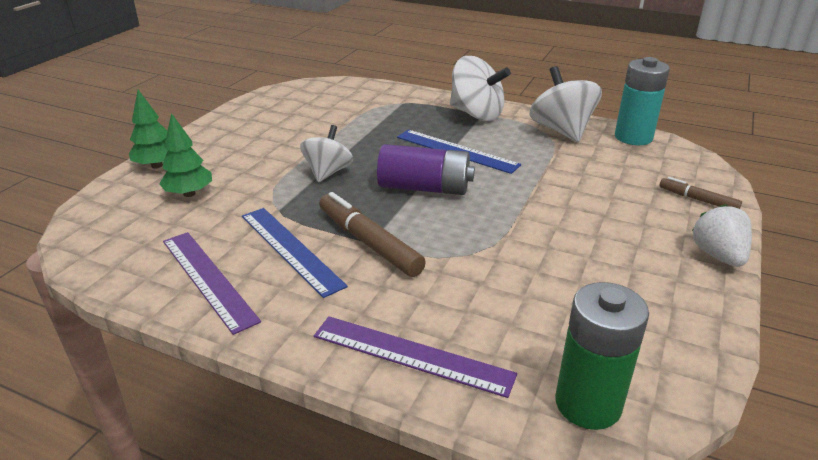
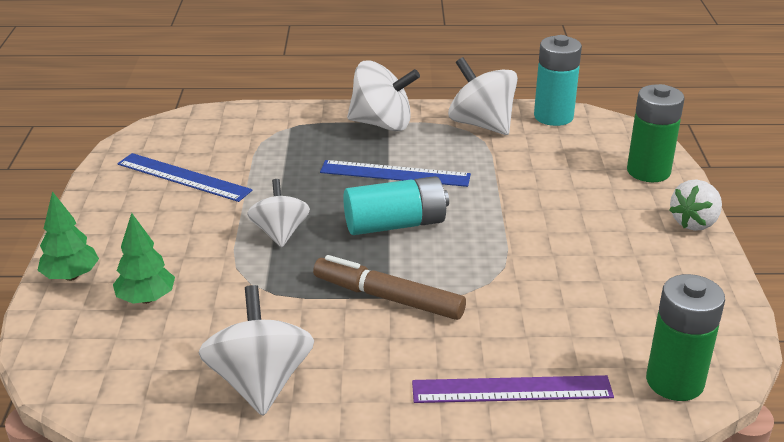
camera: 25 degrees left, 0 degrees up
purple ruler [163,232,261,335] -> white spinning top [199,285,314,416]
blue ruler [242,208,348,298] -> blue ruler moved to [117,153,252,202]
purple battery [377,144,475,195] -> turquoise battery [343,176,449,235]
brown marker [660,177,742,209] -> green battery [627,84,685,182]
white strawberry [692,204,752,267] -> white strawberry turned 105 degrees counterclockwise [669,179,722,231]

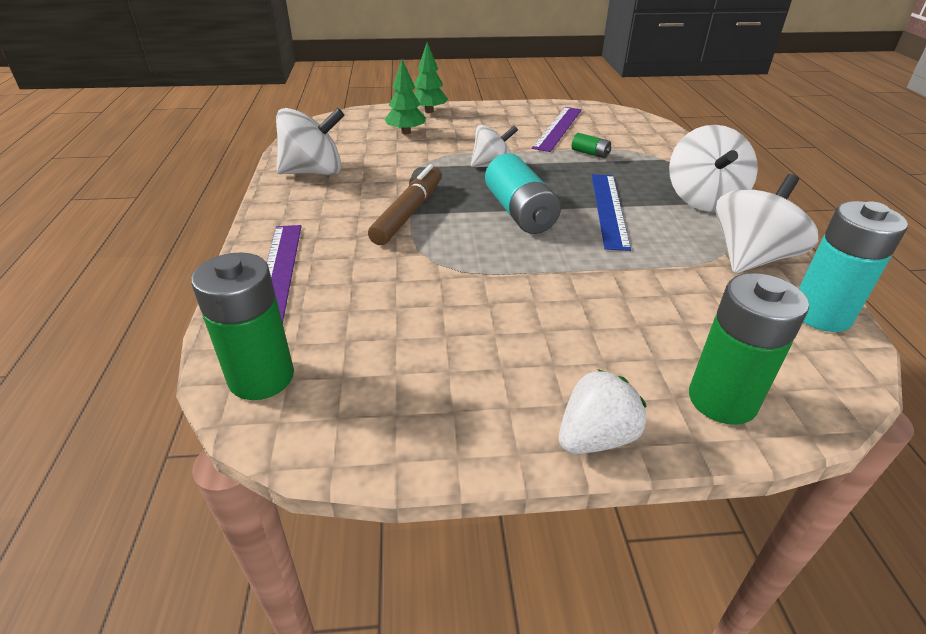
camera: 85 degrees right, 5 degrees up
blue ruler [117,153,252,202] -> purple ruler [532,107,582,152]
white strawberry [669,179,722,231] -> white strawberry turned 105 degrees clockwise [559,369,647,454]
none -> green battery [572,133,611,158]

